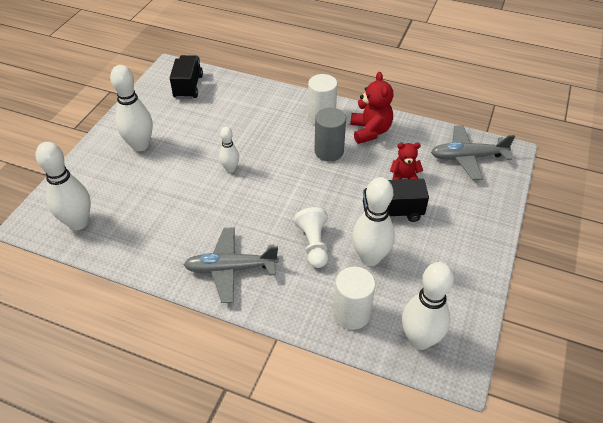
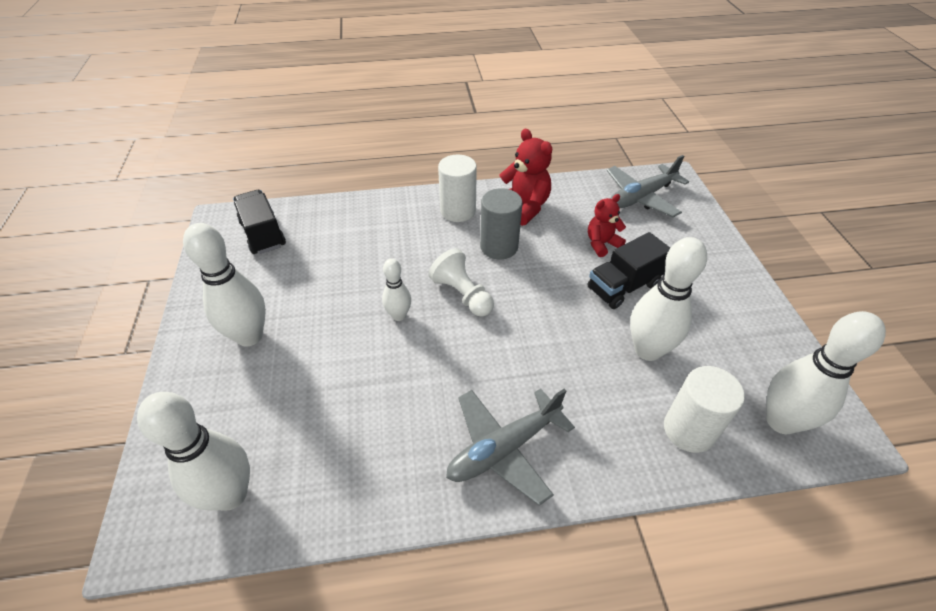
camera: 30 degrees left, 0 degrees up
white pawn [294,207,328,268] -> white pawn moved to [429,248,494,317]

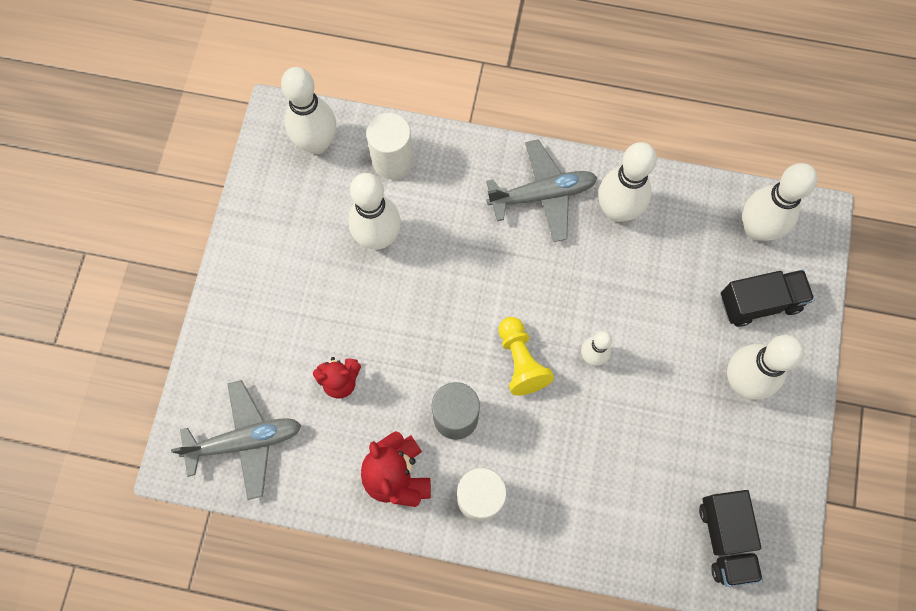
camera: 160 degrees left, 25 degrees up
white pawn [429,248,494,317] -> yellow pawn [498,317,554,395]
black truck [588,232,670,309] -> black truck moved to [721,270,814,327]
none -> white bowling pin [598,142,657,222]

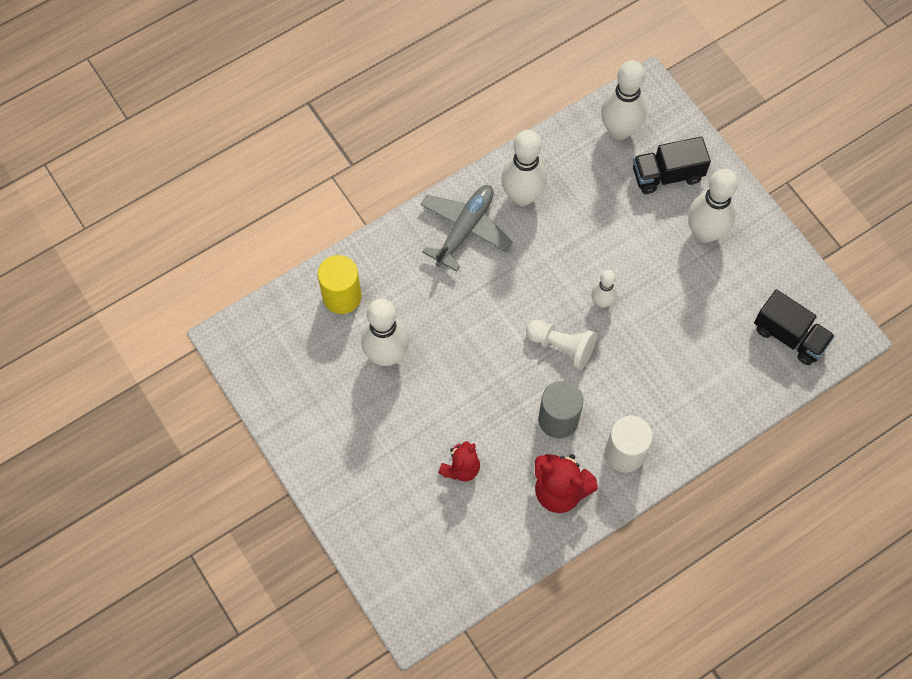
camera: 45 degrees left, 5 degrees down
grey plane [171,380,301,500] -> none
white bowling pin [281,67,336,154] -> none
white cylinder [366,113,414,180] -> yellow cylinder [318,255,362,314]
yellow pawn [498,317,554,395] -> white pawn [526,319,596,370]
black truck [721,270,814,327] -> black truck turned 135 degrees counterclockwise [633,137,711,194]

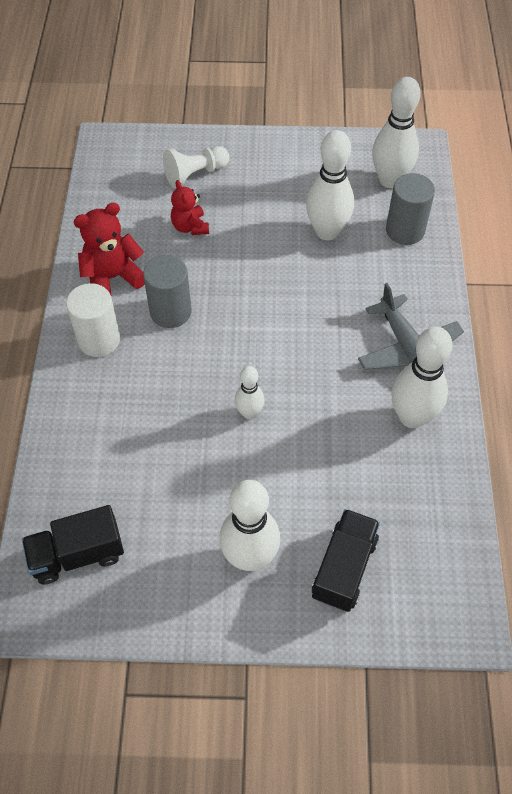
camera: 125 degrees right, 10 degrees down
yellow cylinder [318,255,362,314] -> grey cylinder [386,173,435,245]
white pawn [526,319,596,370] -> white pawn moved to [163,146,230,188]
white bowling pin [601,60,646,140] -> white bowling pin moved to [372,77,421,188]

